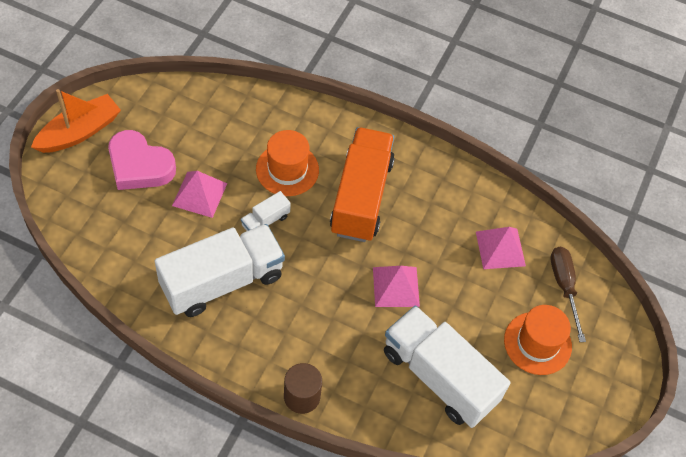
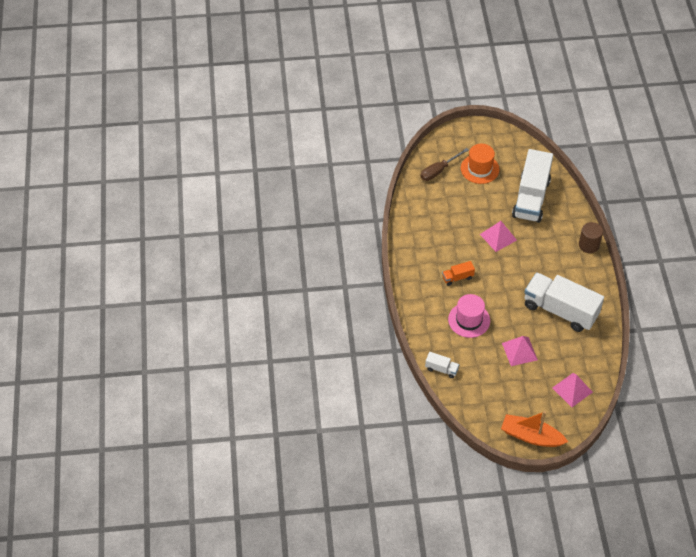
camera: 115 degrees left, 5 degrees down
pink heart [108,130,176,190] -> none
white truck [241,191,291,231] -> white truck moved to [425,352,459,378]
orange hat [256,130,319,196] -> pink hat [448,294,490,338]
orange truck [330,127,395,242] -> orange truck [442,261,475,286], size x0.43
pink pyramid [476,227,526,269] -> pink pyramid moved to [552,373,593,407]

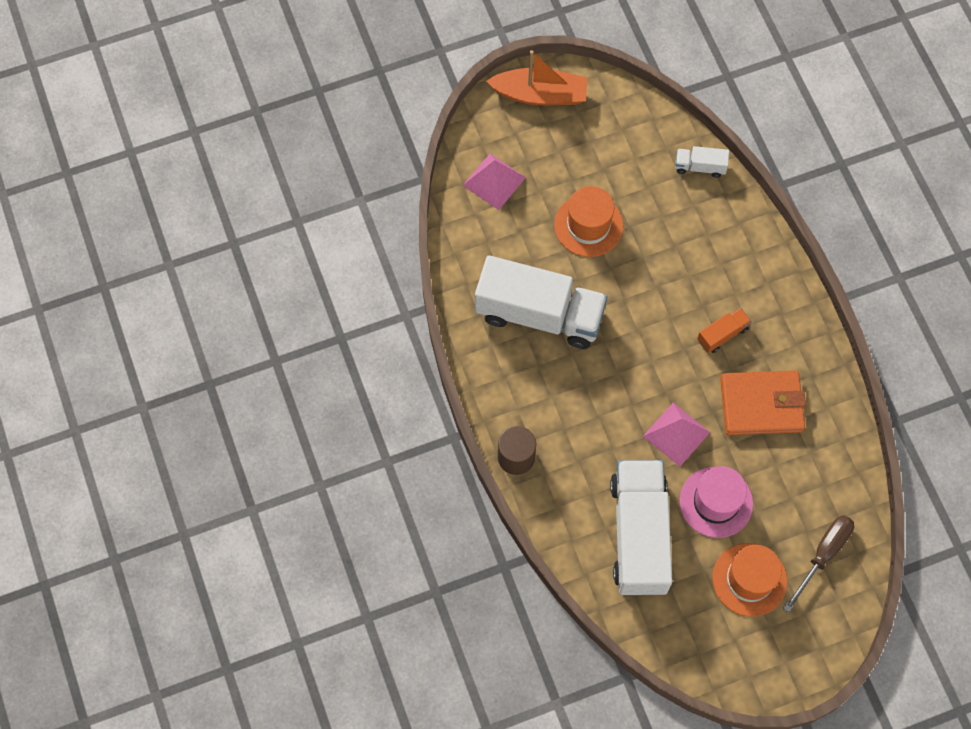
camera: 165 degrees right, 15 degrees up
pink hat [448,294,490,338] -> pink hat moved to [680,466,753,538]
pink pyramid [502,336,538,366] -> orange hat [554,186,623,257]
none -> orange wallet [720,371,806,435]

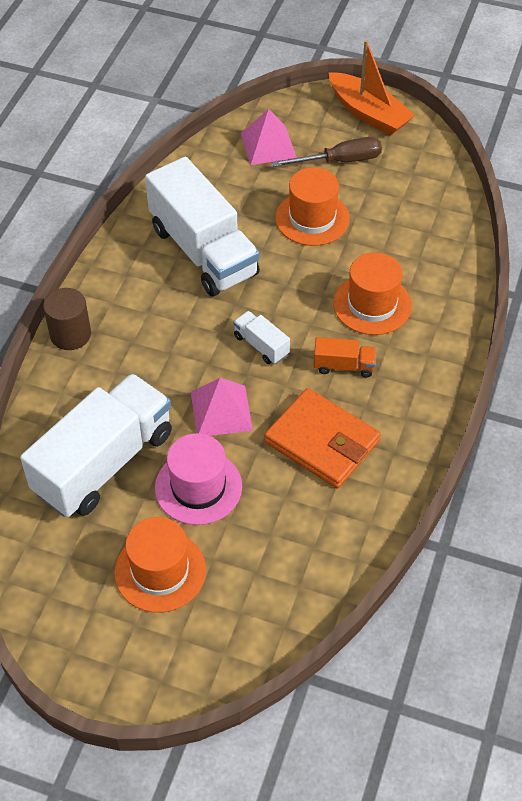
camera: 40 degrees right, 15 degrees down
white truck [675,146,729,178] -> white truck moved to [233,311,290,364]
brown screwdriver [783,515,854,613] -> brown screwdriver moved to [272,137,382,167]
none -> orange hat [333,252,412,335]

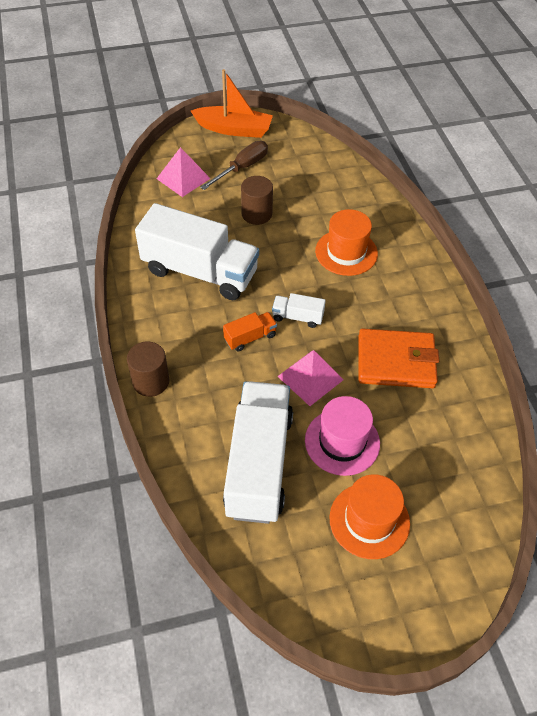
camera: 35 degrees left, 0 degrees up
orange hat [275,167,350,246] -> brown cylinder [241,176,273,225]
orange truck [313,337,376,378] -> orange truck moved to [223,312,277,351]

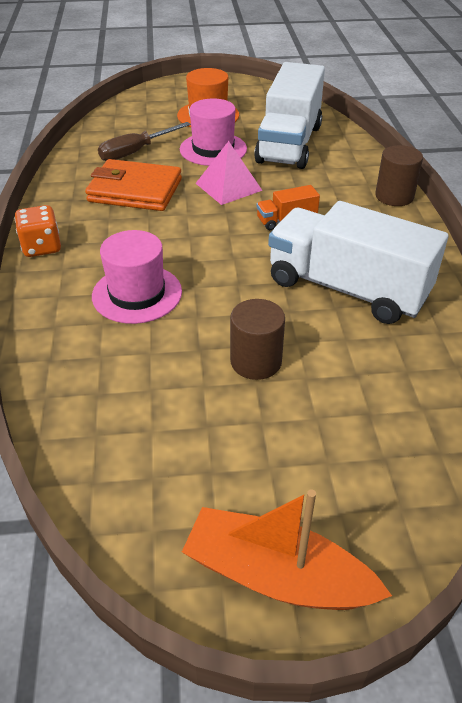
camera: 170 degrees left, 10 degrees down
pink pyramid [157,147,211,197] -> none
brown screwdriver [200,141,268,190] -> brown screwdriver moved to [98,122,191,161]
white truck [272,293,326,328] -> none
orange hat [315,209,378,276] -> pink hat [92,230,182,324]
none -> orange dice [14,205,61,257]

